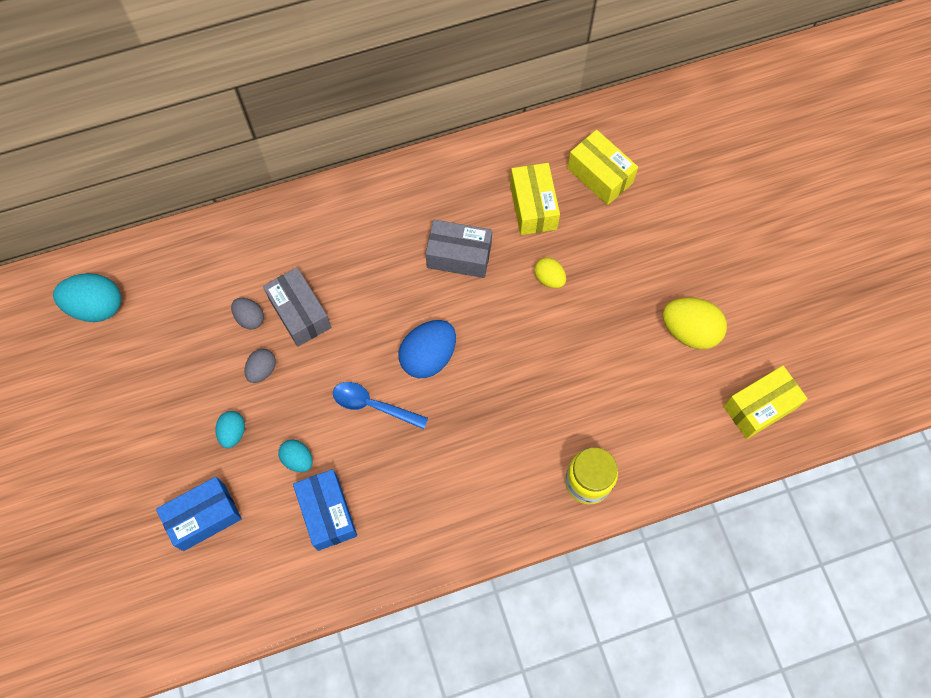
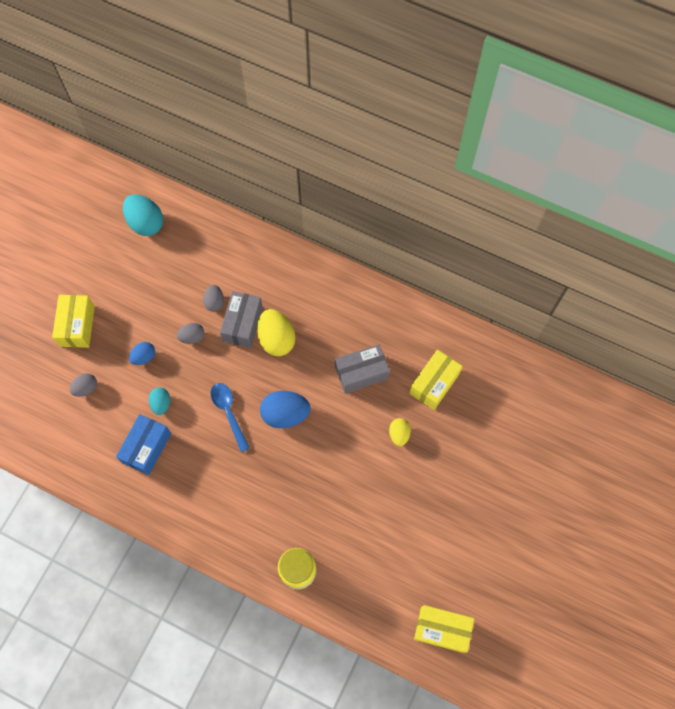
camera: 45 degrees right, 0 degrees up
blue box [156,477,242,551] -> grey egg [70,373,97,397]
turquoise egg [216,411,245,448] -> blue egg [129,342,155,365]
grey box [426,220,492,278] -> grey box turned 75 degrees counterclockwise [335,344,390,394]
yellow box [567,130,638,205] -> yellow box moved to [52,295,95,348]
yellow egg [663,297,727,349] -> yellow egg moved to [257,309,295,356]

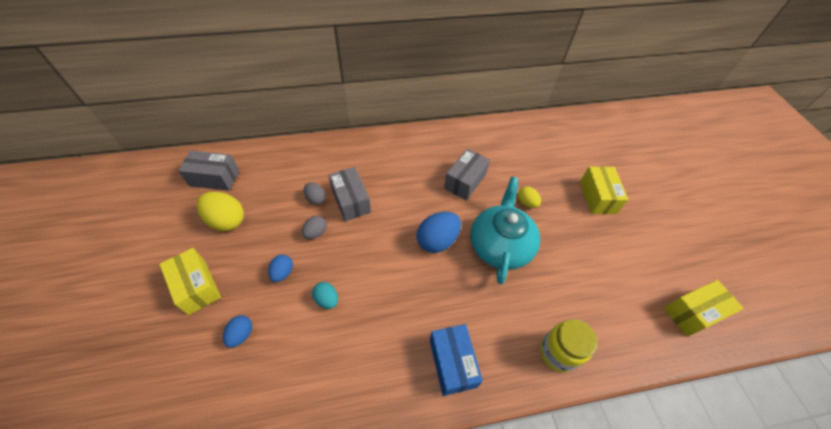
camera: 40 degrees left, 15 degrees down
grey egg [70,373,97,397] -> blue egg [223,315,252,348]
blue box [116,414,171,475] -> blue box moved to [430,324,483,396]
turquoise egg [123,194,163,236] -> grey box [178,150,240,191]
blue spoon [211,383,250,452] -> none
yellow egg [257,309,295,356] -> yellow egg moved to [197,191,244,231]
yellow box [409,350,463,410] -> yellow box moved to [580,166,629,214]
none -> turquoise teapot [471,177,540,284]

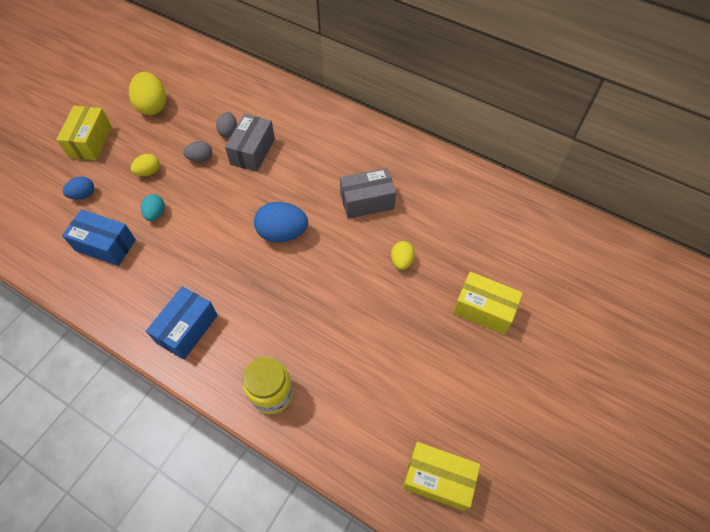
camera: 45 degrees right, 5 degrees up
grey box [178,150,240,191] -> none
blue egg [268,254,293,282] -> yellow egg [131,154,160,176]
turquoise teapot [471,177,540,284] -> none
yellow box [580,166,629,214] -> yellow box turned 75 degrees clockwise [453,272,523,335]
none -> blue box [62,210,136,266]

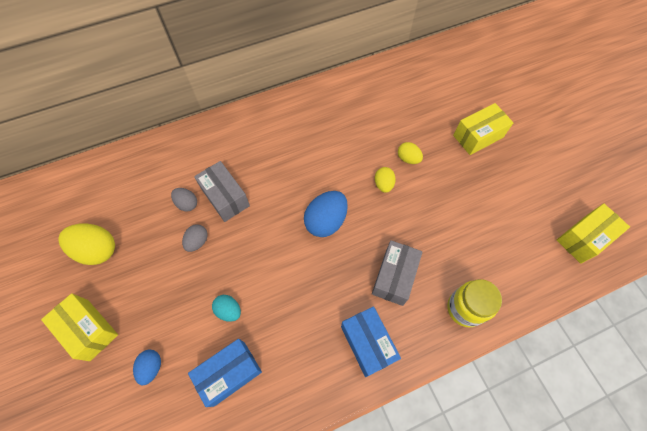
camera: 55 degrees left, 5 degrees up
yellow egg [131,154,160,176] -> yellow egg moved to [375,167,396,193]
grey box [340,168,396,219] -> grey box moved to [372,240,422,306]

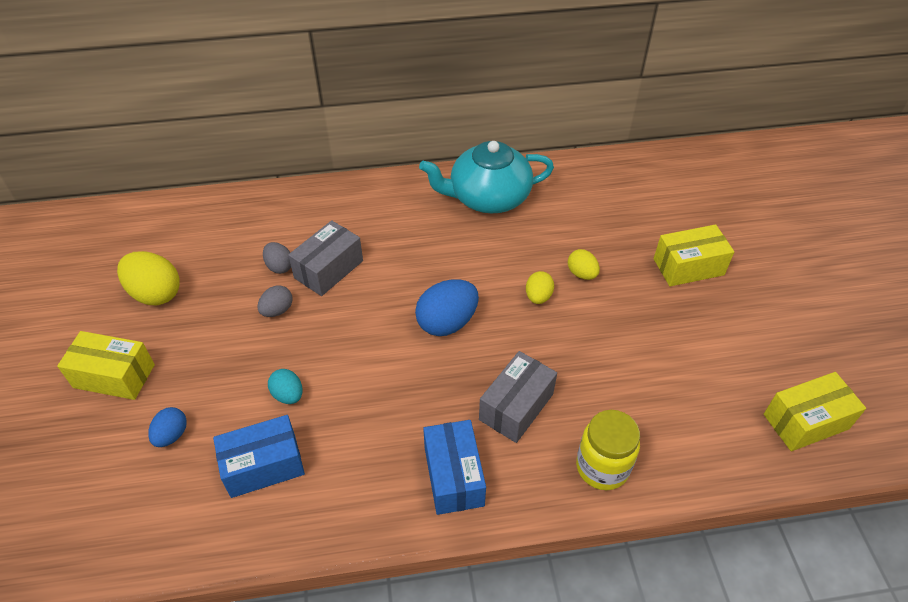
camera: 15 degrees right, 15 degrees down
yellow box [41,293,118,361] -> yellow box turned 45 degrees counterclockwise [57,331,155,400]
grey box [194,161,250,222] -> grey box turned 60 degrees clockwise [288,220,363,296]
none -> turquoise teapot [419,141,554,213]

